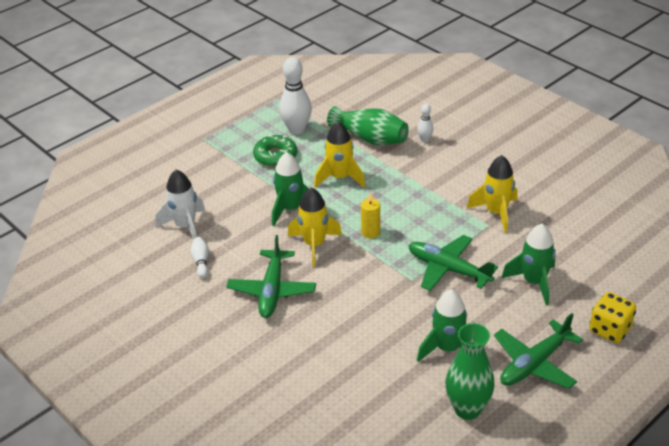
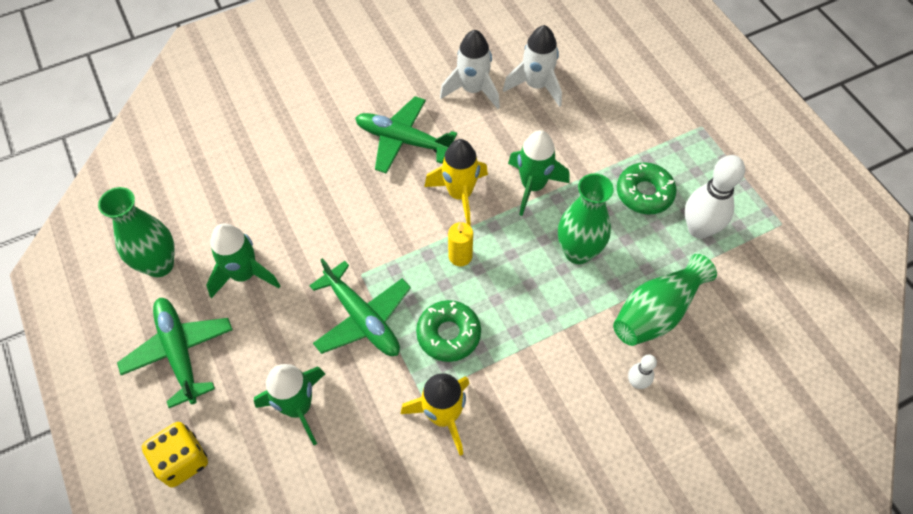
camera: 105 degrees right, 20 degrees up
white bowling pin [190,237,209,278] -> white rocket [440,30,500,109]
yellow rocket [314,122,365,188] -> green vase [558,173,614,264]
green plane [408,235,498,291] -> green plane turned 90 degrees clockwise [309,258,411,356]
none -> green donut [416,300,481,362]

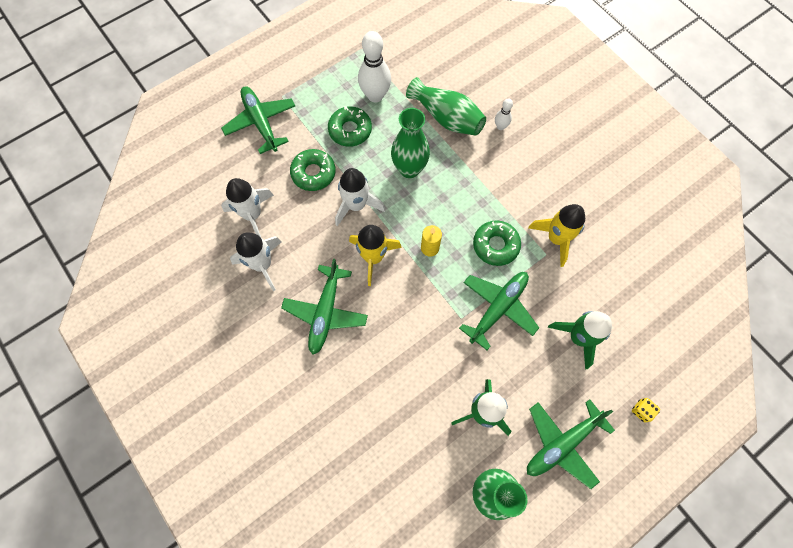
camera: 100 degrees left, 10 degrees up
yellow dice [142,422,208,487] -> yellow dice [632,398,660,422], size x0.53
green rocket [508,130,570,216] -> white rocket [335,168,385,226]
none -> green plane [221,86,295,154]
none -> green donut [290,149,336,191]

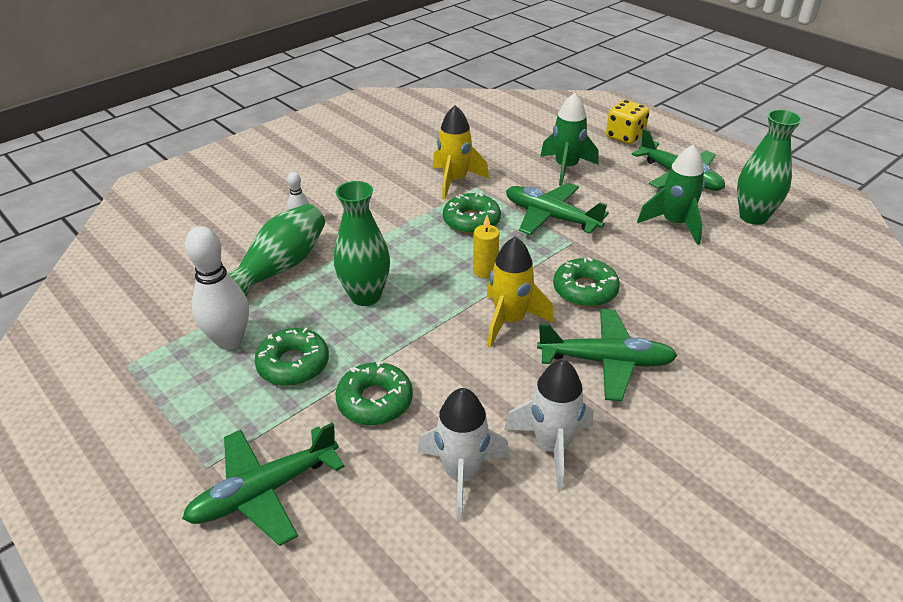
camera: 95 degrees left, 30 degrees down
white rocket [335,168,385,226] -> none
yellow dice [632,398,660,422] -> yellow dice [606,100,649,144], size x1.88
none -> green donut [553,257,620,307]

